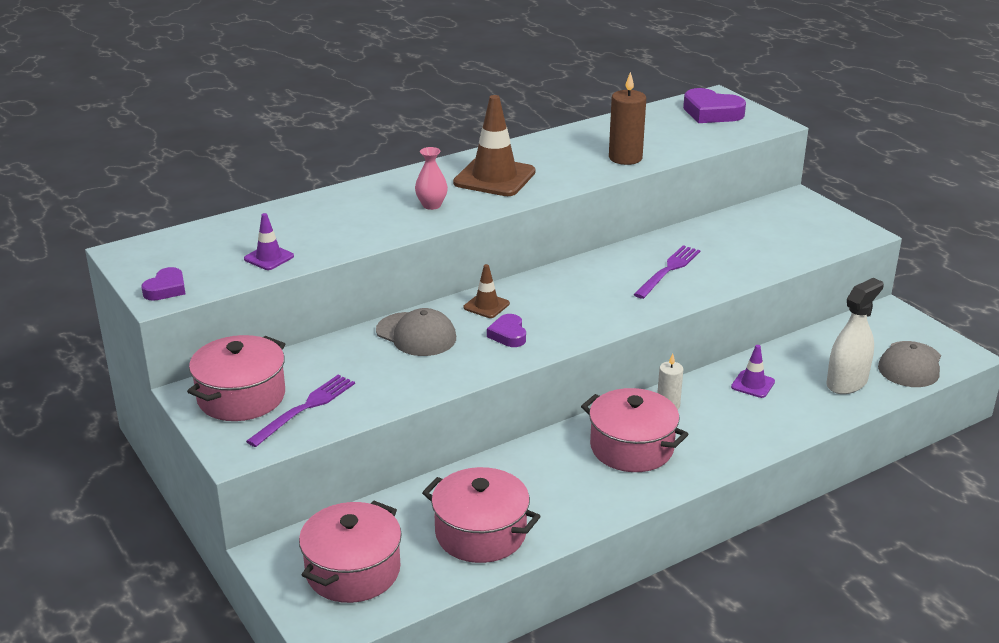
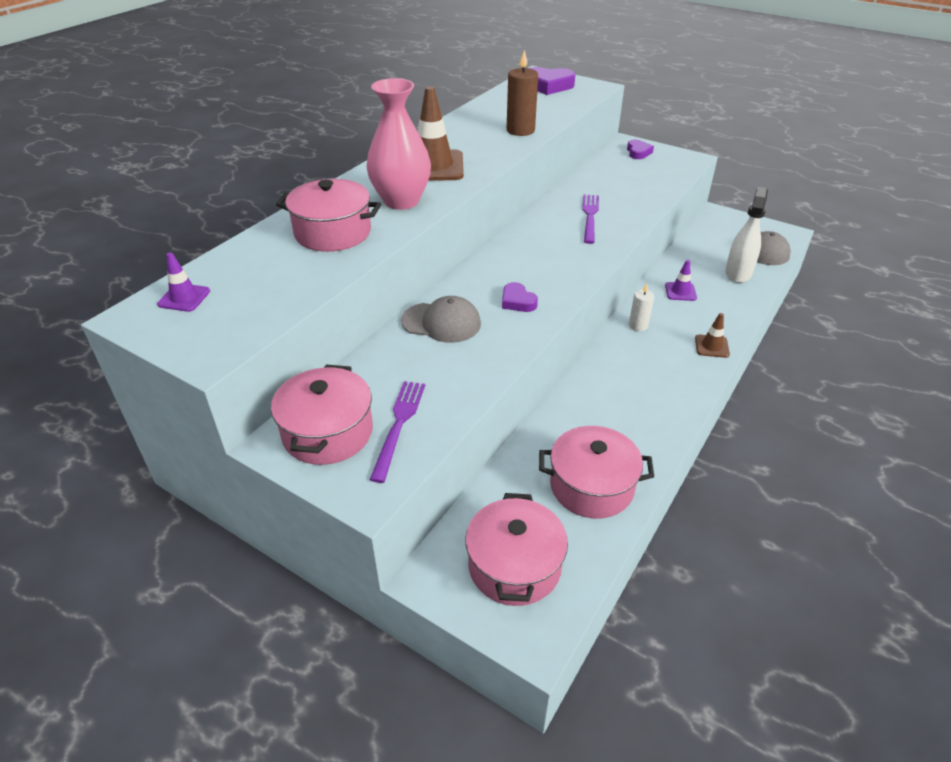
camera: 25 degrees left, 10 degrees up
purple heart [142,267,185,301] -> purple heart moved to [627,139,654,159]
purple traffic cone [244,213,294,270] -> purple traffic cone moved to [157,252,210,312]
pink vase [415,147,448,210] -> pink vase [367,78,431,210], size x2.06
brown traffic cone [464,264,510,318] -> brown traffic cone moved to [695,313,730,358]
pink pot [581,388,689,472] -> pink pot moved to [276,179,381,252]

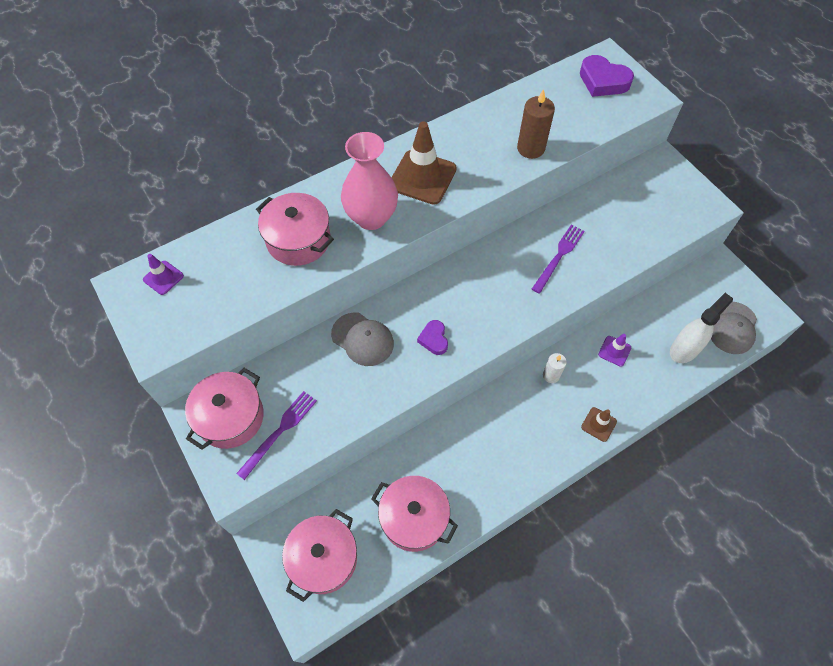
camera: 25 degrees right, 20 degrees up
purple heart [627,139,654,159] -> none

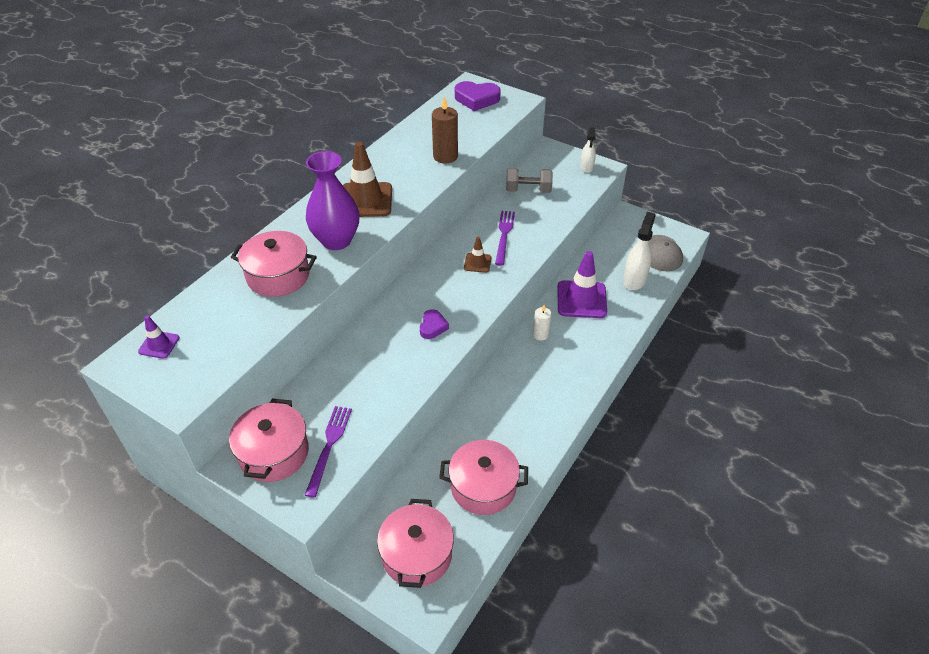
camera: 25 degrees left, 15 degrees down
grey cap [331,312,394,366] -> none
pink vase [341,132,398,230] -> purple vase [306,151,359,250]
purple heart [417,320,448,355] -> purple heart turned 135 degrees counterclockwise [420,309,449,339]
brown traffic cone [581,407,617,442] -> brown traffic cone moved to [464,237,492,273]
purple traffic cone [598,334,631,367] -> purple traffic cone [558,251,607,318], size x1.98
none -> grey dumbbell [506,168,553,193]
none -> white spray bottle [580,128,596,173]

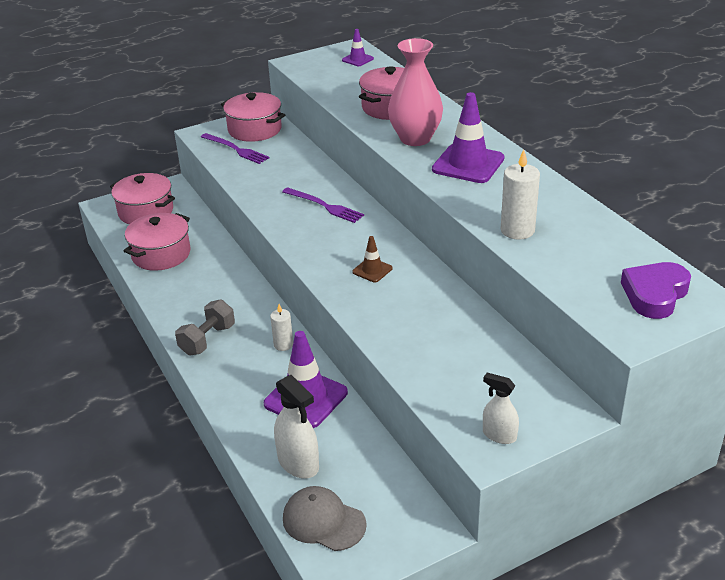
camera: 120 degrees right, 10 degrees down
purple vase [306,151,359,250] -> pink vase [388,38,443,146]
brown traffic cone [343,142,392,217] -> purple traffic cone [432,92,505,183]
purple heart [420,309,449,339] -> none
brown candle [432,96,458,163] -> white candle [501,149,540,240]
purple fork [495,211,515,266] -> purple fork moved to [282,187,364,223]
grey dumbbell [506,168,553,193] -> grey dumbbell moved to [175,299,235,355]

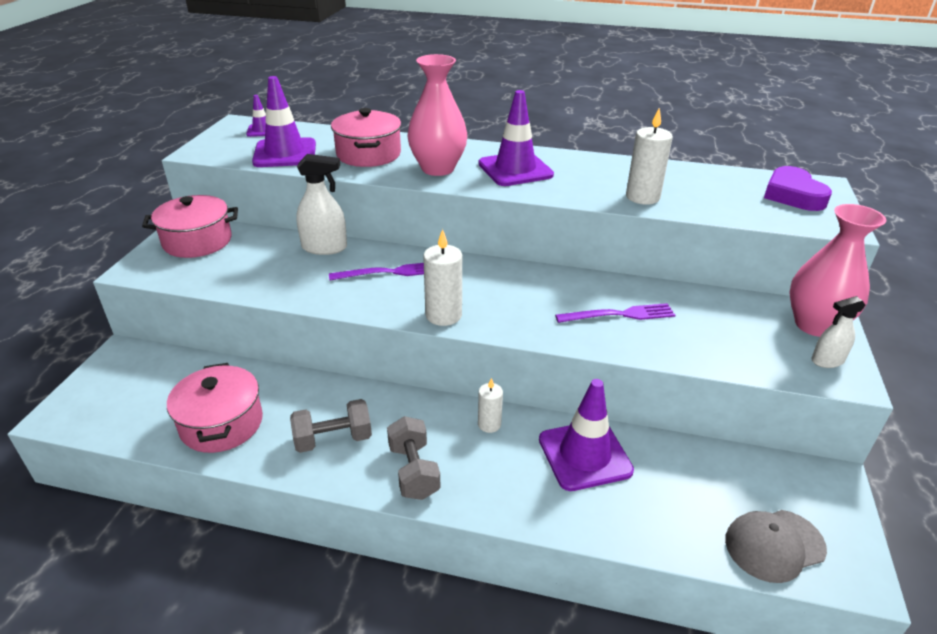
camera: 50 degrees left, 0 degrees up
pink pot [110,173,175,224] -> none
purple fork [201,133,270,164] -> purple fork moved to [555,303,675,323]
white spray bottle [274,375,319,479] -> white spray bottle moved to [296,154,347,255]
brown traffic cone [352,236,392,282] -> none
none -> purple traffic cone [252,76,316,167]
none -> grey dumbbell [290,399,372,453]
none -> white candle [423,229,462,326]
none -> pink vase [789,204,886,337]

